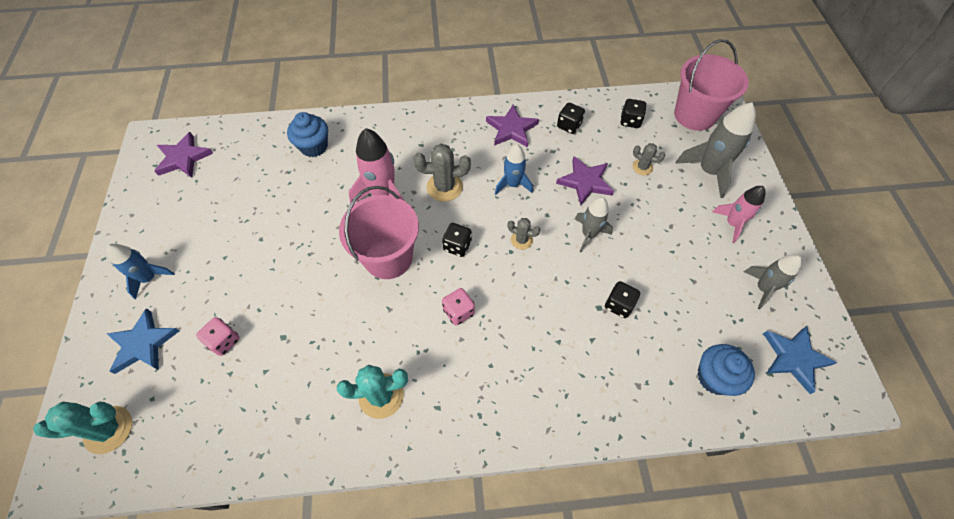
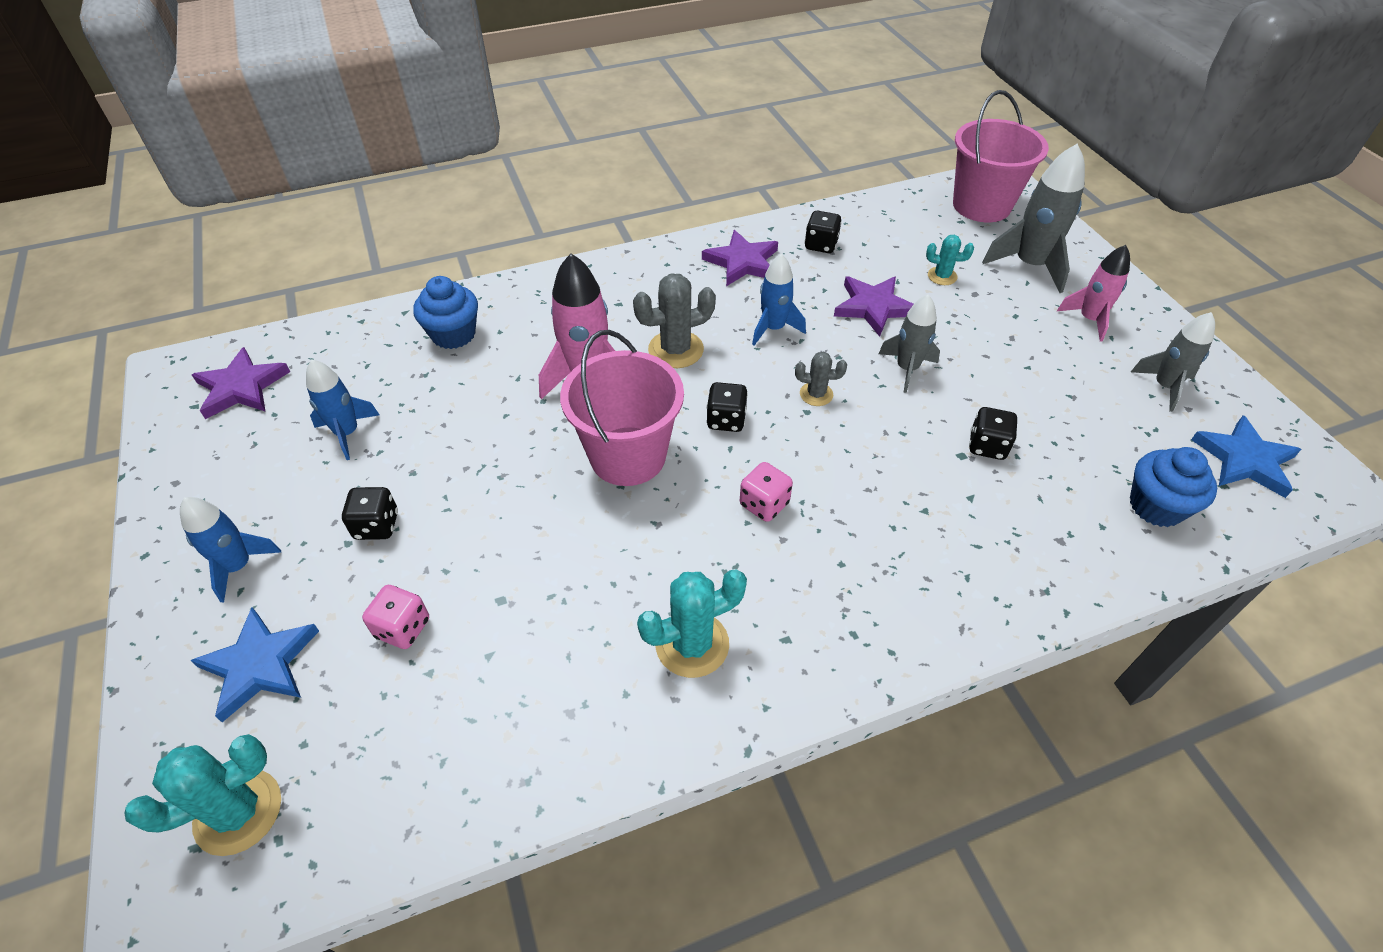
camera: 15 degrees left, 10 degrees down
black dice [620,99,647,128] -> black dice moved to [342,487,398,540]
grey cactus [633,143,666,175] -> turquoise cactus [926,235,974,285]
none -> blue rocket [306,359,379,460]

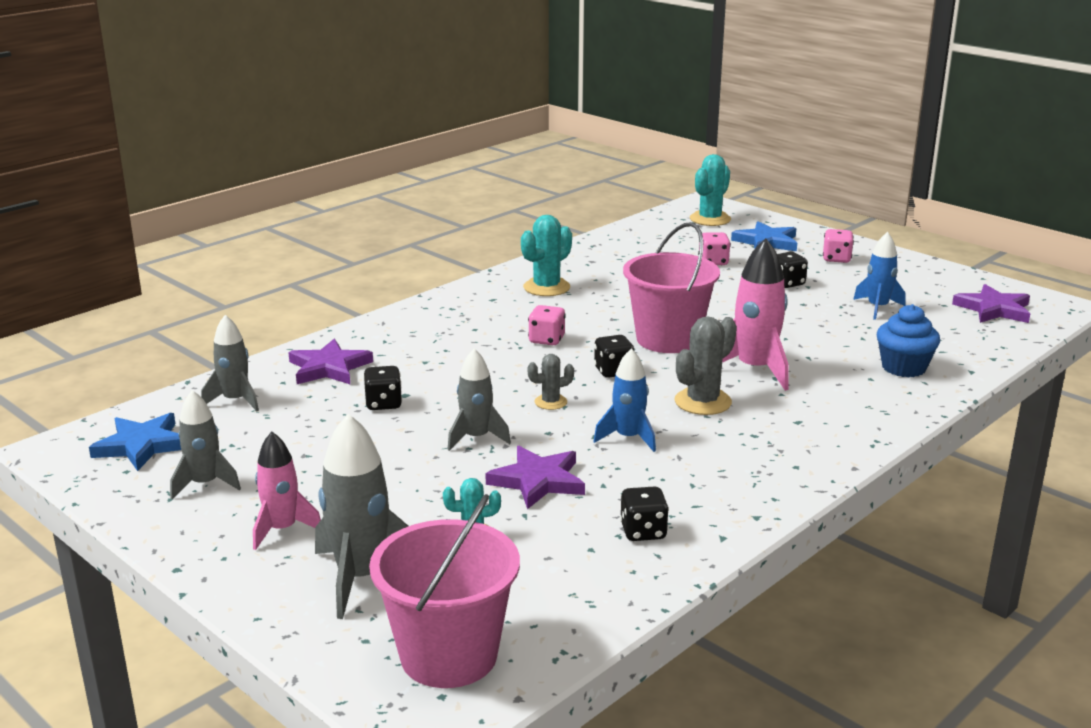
camera: 155 degrees right, 25 degrees down
blue rocket [180,497,281,602] -> pink dice [823,229,854,263]
purple star [702,230,778,286] -> purple star moved to [288,339,373,384]
blue cupcake [1130,447,1217,527] -> grey rocket [201,315,259,411]

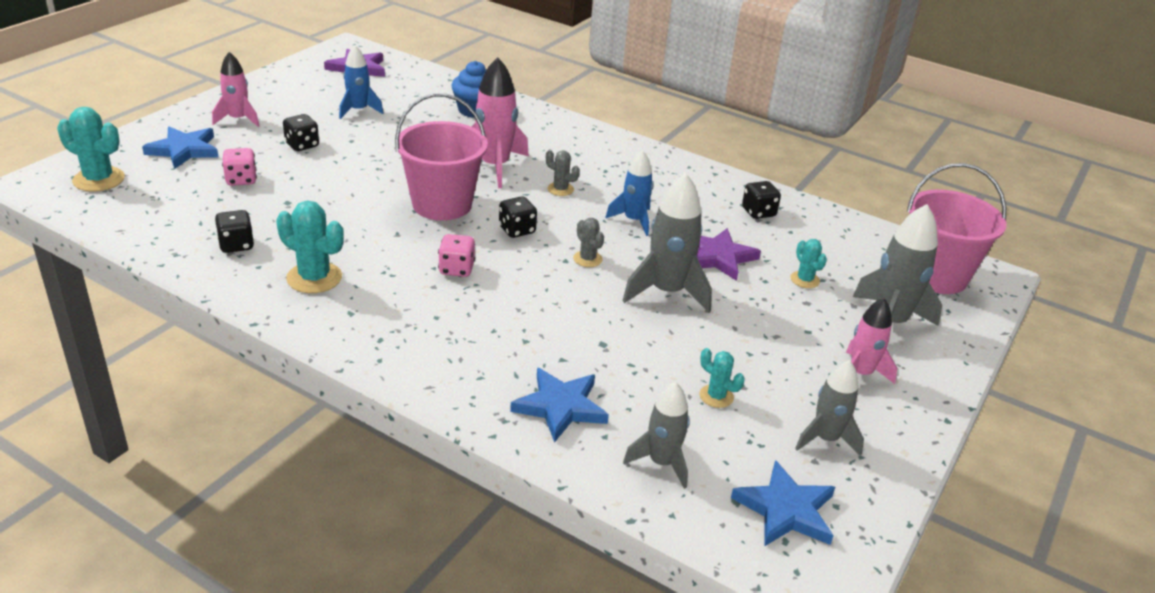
camera: 105 degrees left, 10 degrees up
purple star [288,339,373,384] -> blue star [510,368,609,443]
black dice [363,366,402,410] -> black dice moved to [215,210,254,253]
grey rocket [447,349,511,451] -> grey rocket [623,173,712,313], size x1.56
grey cactus [675,316,737,415] -> grey cactus [546,150,580,196], size x0.58
pink dice [823,229,854,263] -> pink rocket [212,52,259,127]
none -> turquoise cactus [699,348,745,408]

